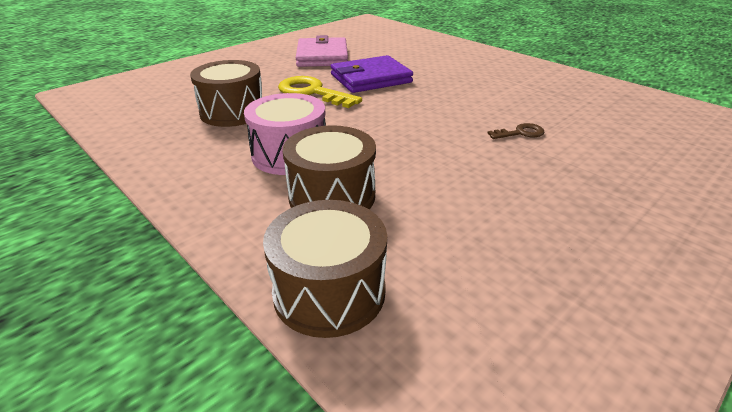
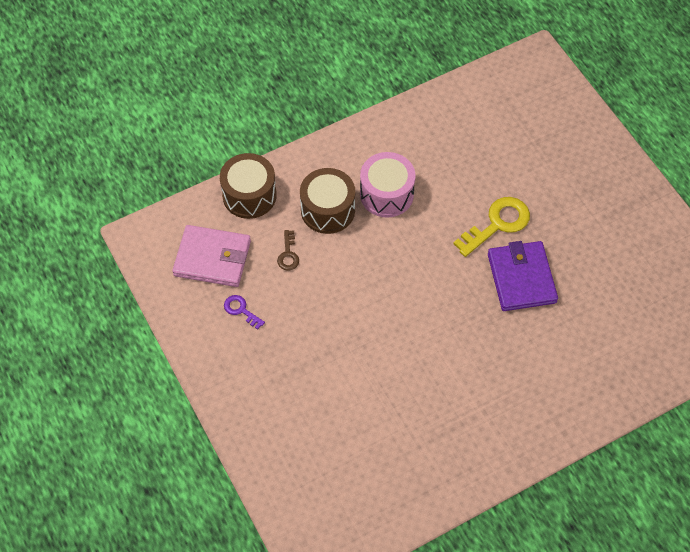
camera: 105 degrees right, 25 degrees up
brown drum [190,60,262,127] -> none
pink wallet [296,35,348,67] -> pink wallet moved to [172,225,251,287]
brown key [487,123,545,139] -> brown key moved to [277,230,299,271]
none -> purple key [224,295,265,329]

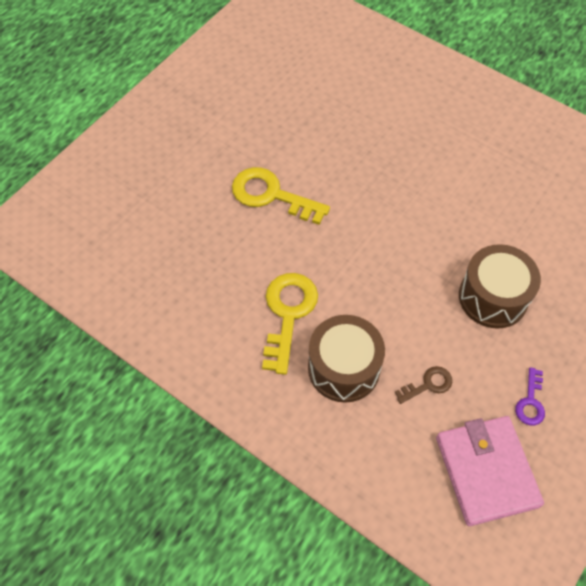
camera: 115 degrees left, 0 degrees up
brown drum [220,153,277,219] -> brown drum moved to [459,244,541,329]
pink drum [360,152,416,218] -> yellow key [262,273,318,375]
purple wallet [488,241,558,311] -> none

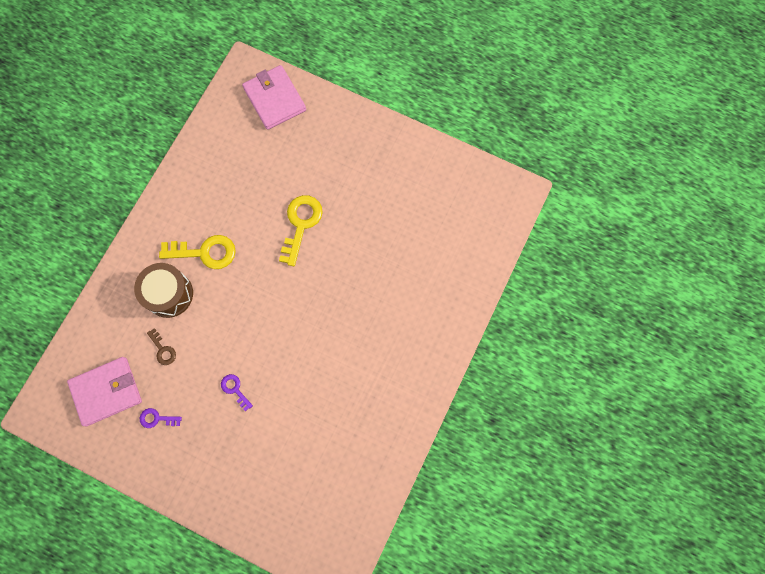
camera: 80 degrees right, 15 degrees up
brown drum [459,244,541,329] -> purple key [221,374,253,411]
none -> pink wallet [242,65,306,130]

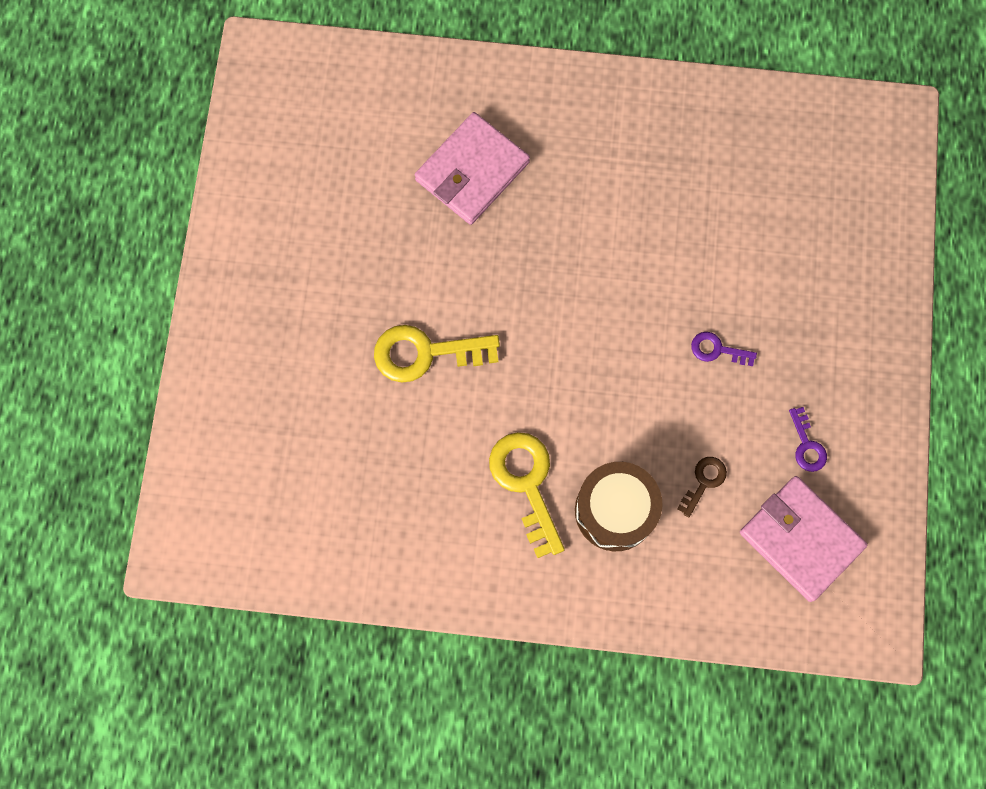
camera: 110 degrees left, 0 degrees up
purple key [221,374,253,411] -> purple key turned 75 degrees clockwise [691,332,757,366]
pink wallet [242,65,306,130] -> pink wallet moved to [415,112,530,225]

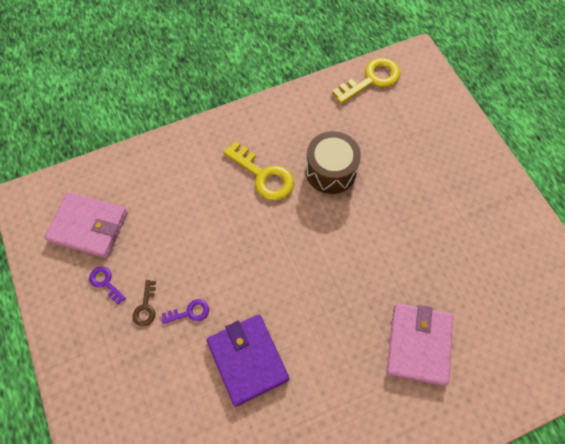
camera: 150 degrees right, 10 degrees down
yellow key [374,325,500,383] -> yellow key moved to [332,58,401,104]
brown drum [575,462,663,551] -> brown drum moved to [306,131,361,194]
brown key [677,457,727,518] -> brown key moved to [133,280,156,327]
none -> purple wallet [207,315,289,407]

